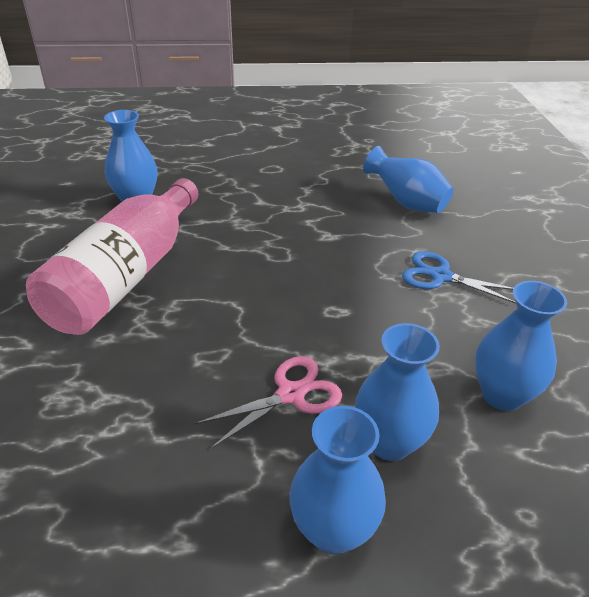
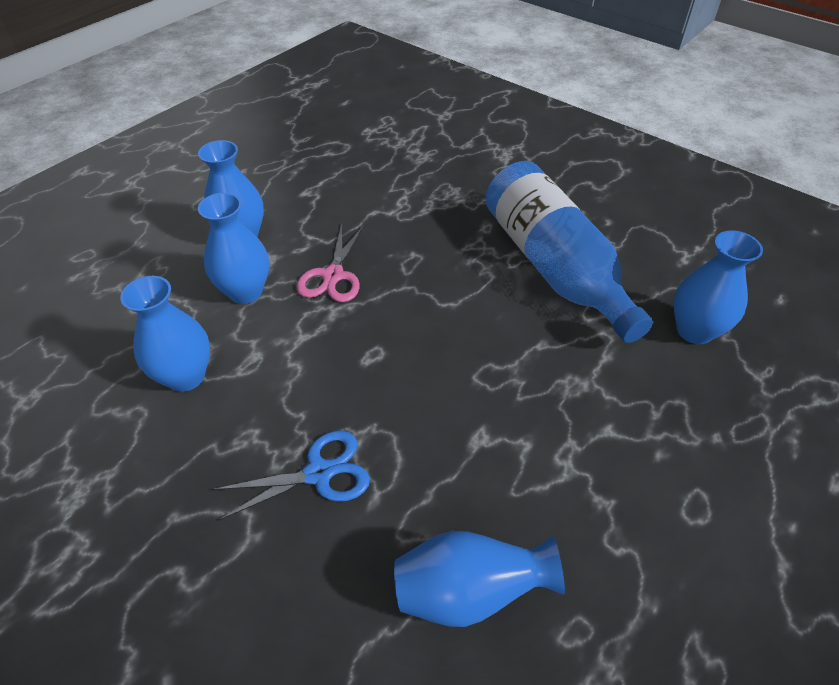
camera: 135 degrees right, 10 degrees up
pink bottle [26,178,199,335] -> blue bottle [486,161,653,343]

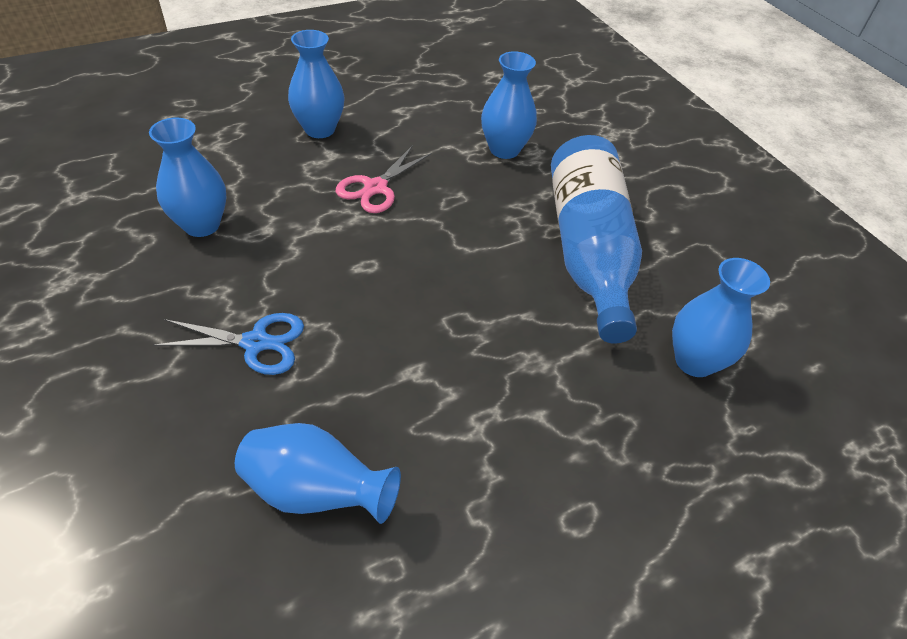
camera: 20 degrees right, 0 degrees up
blue vase [198,193,269,304] -> blue vase moved to [481,51,537,159]

